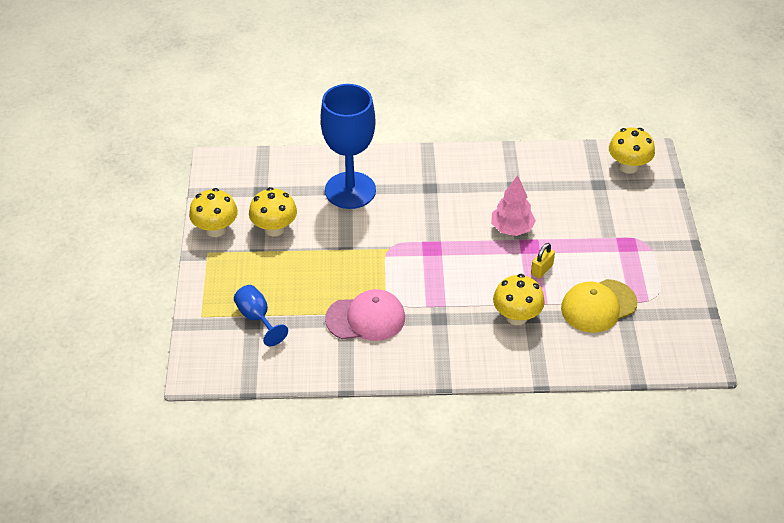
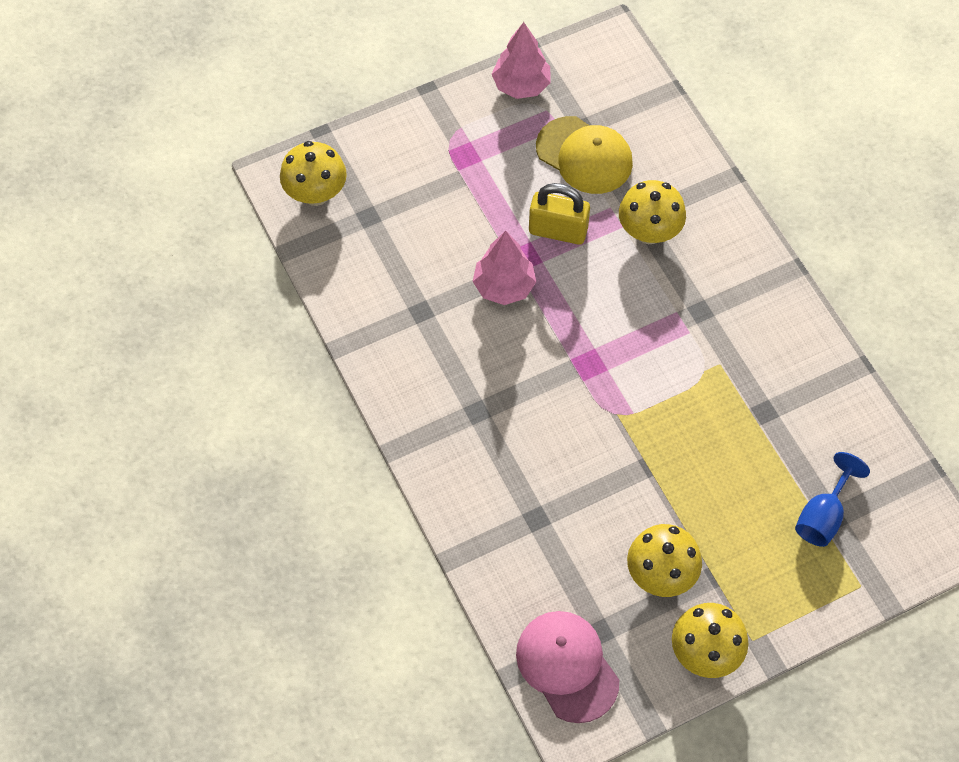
camera: 115 degrees left, 15 degrees up
blue goblet [321,84,376,209] -> none
pink cap [325,289,405,341] -> pink cap moved to [516,611,619,723]
yellow padlock [531,243,555,278] -> yellow padlock [529,183,590,245], size x1.64
none -> pink tree [492,22,551,99]

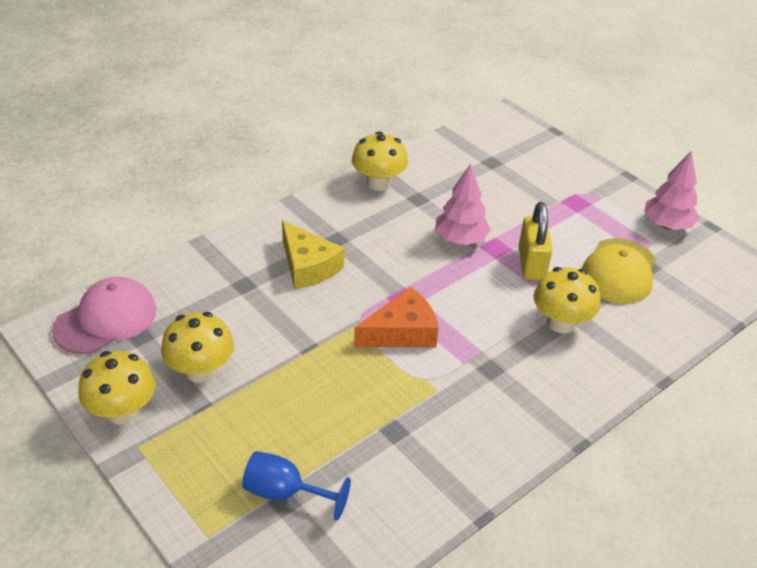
camera: 75 degrees right, 20 degrees down
yellow mushroom [280,141,347,206] -> yellow mushroom moved to [352,131,408,191]
none -> yellow cheese [282,220,344,289]
none -> orange cheese [354,287,439,348]

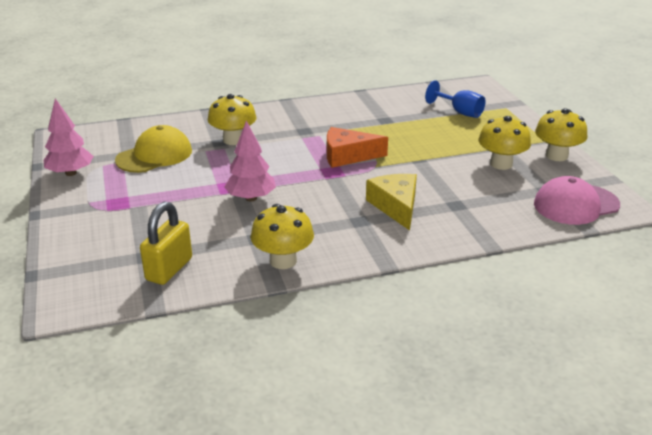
camera: 155 degrees left, 10 degrees down
yellow padlock [519,202,552,280] -> yellow padlock moved to [140,202,192,285]

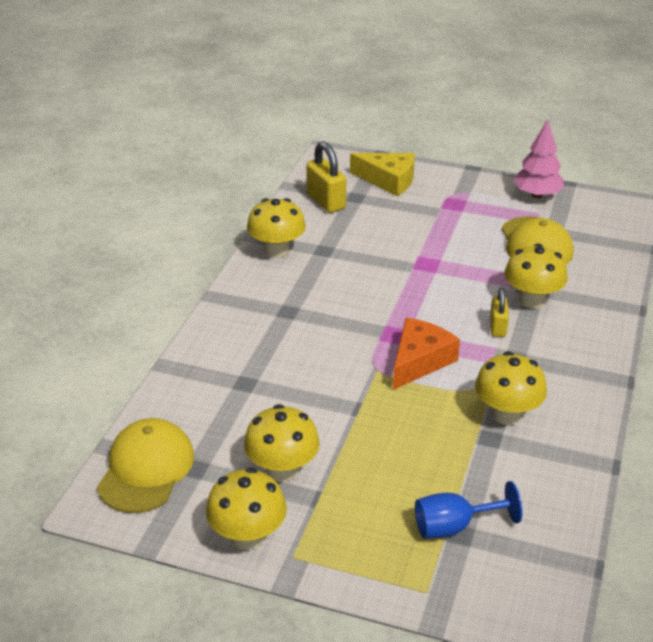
camera: 125 degrees right, 5 degrees up
pink tree [224,121,276,201] -> none
yellow cheese [366,174,417,231] -> yellow cheese moved to [350,153,415,196]
pink cap [534,176,620,225] -> yellow cap [97,418,194,513]
none -> yellow mushroom [475,352,547,425]
none -> yellow padlock [490,287,509,337]

